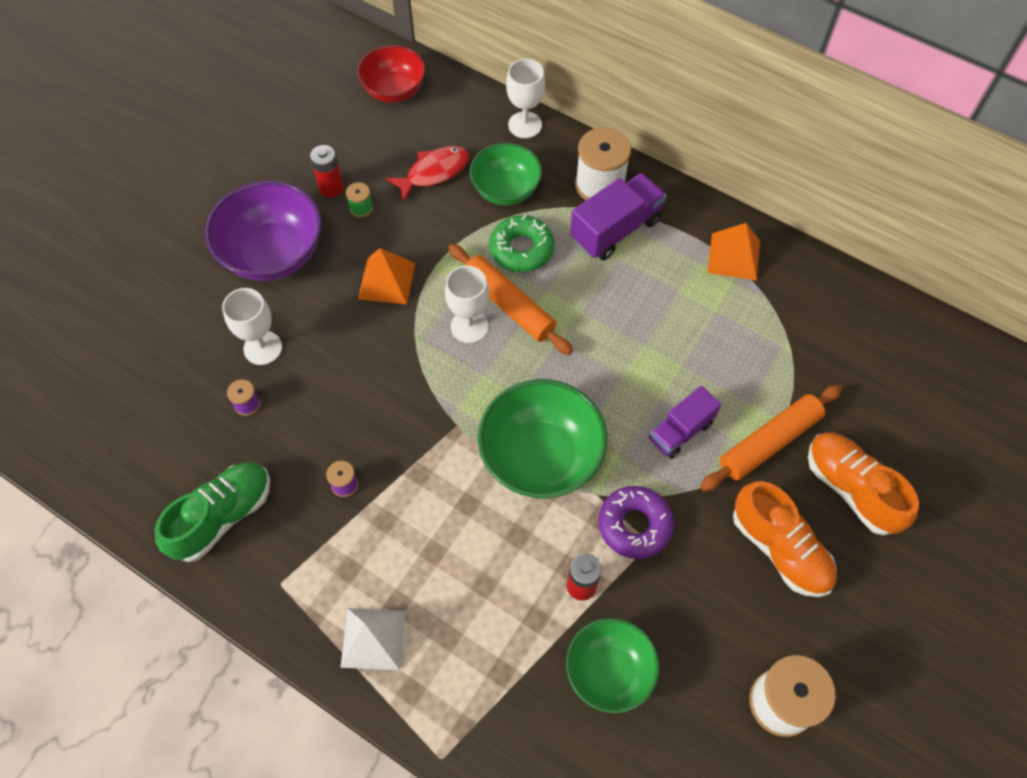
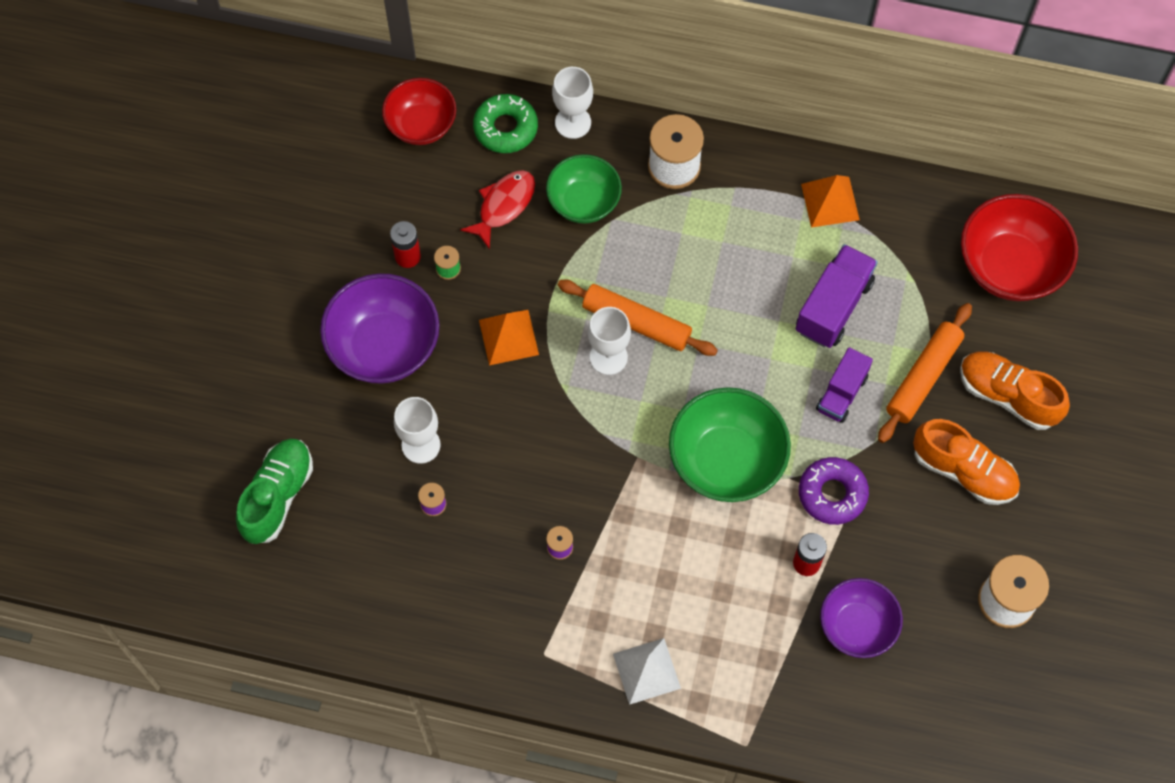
camera: 20 degrees left, 5 degrees up
green shoe [155,462,270,562] -> green shoe moved to [236,438,313,544]
green donut [489,215,554,272] -> green donut moved to [473,94,538,153]
green bowl [566,618,659,713] -> purple bowl [820,578,903,658]
purple truck [570,173,666,261] -> purple truck moved to [796,244,878,348]
none -> red bowl [961,194,1078,301]

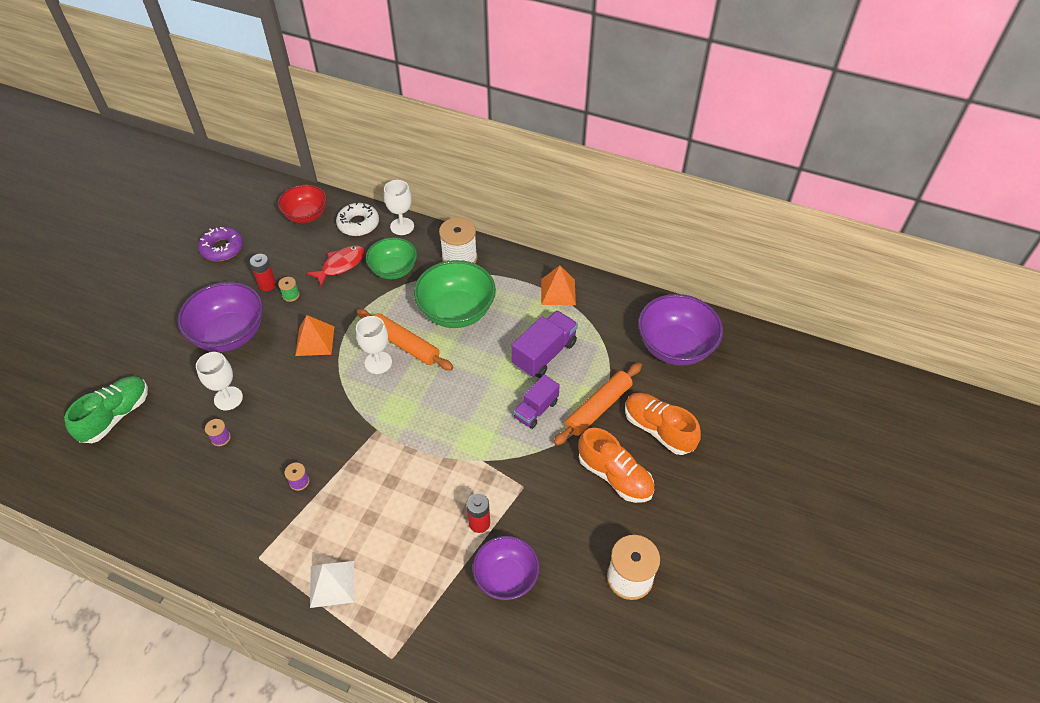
camera: 10 degrees right, 15 degrees down
green donut [473,94,538,153] -> white donut [336,202,379,236]
green bowl [669,387,791,502] -> green bowl moved to [414,260,496,328]
purple donut [799,457,869,525] -> purple donut moved to [198,227,243,261]
red bowl [961,194,1078,301] -> purple bowl [638,294,723,366]

